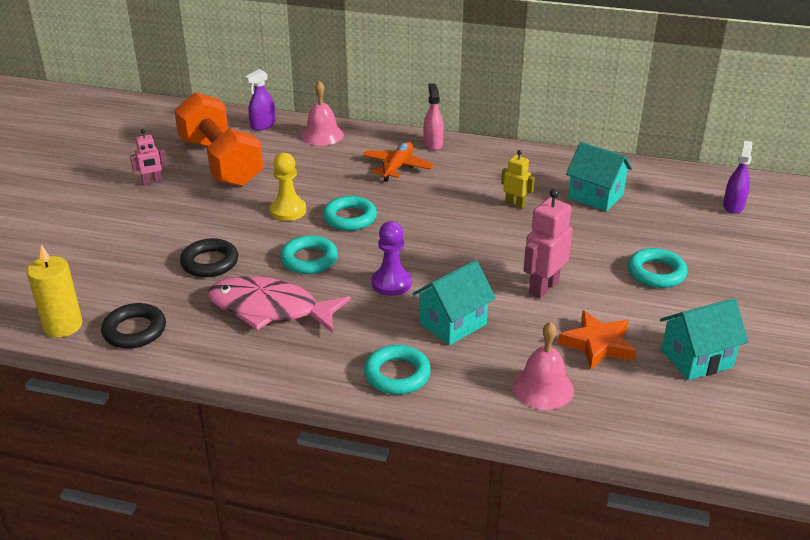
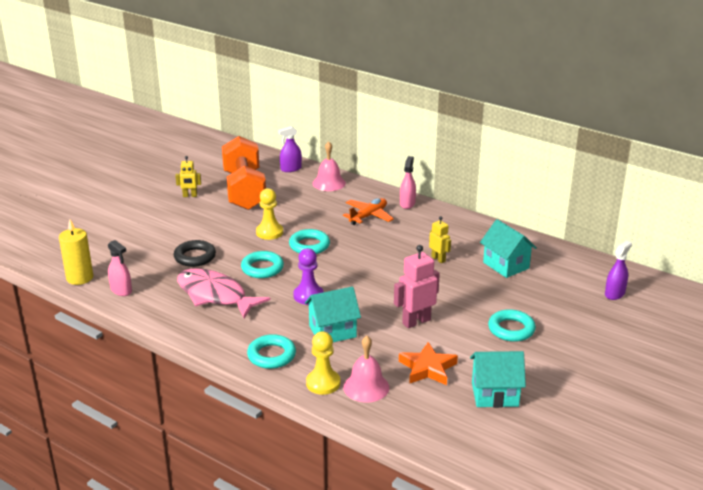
camera: 20 degrees right, 5 degrees down
black ring [101,303,166,349] -> pink spray bottle [108,240,132,296]
pink robot [130,129,167,186] -> yellow robot [175,156,201,197]
none -> yellow pawn [306,331,340,395]

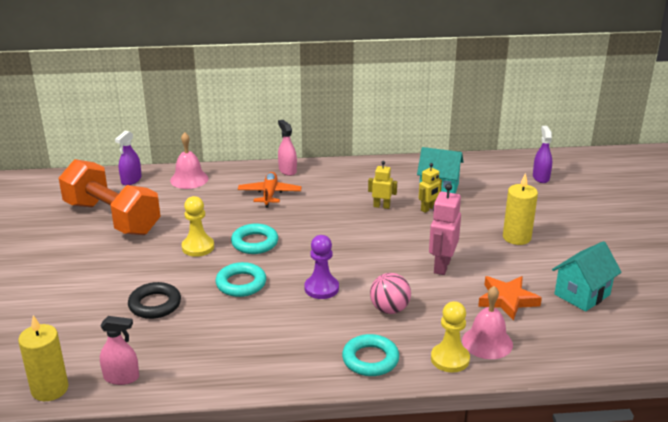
camera: 40 degrees left, 0 degrees up
yellow robot [175,156,201,197] -> yellow robot moved to [419,163,442,213]
pink fish [177,268,270,318] -> none
turquoise house [305,287,361,342] -> pink ball [370,273,411,314]
turquoise ring [488,309,536,342] -> yellow candle [503,173,538,245]

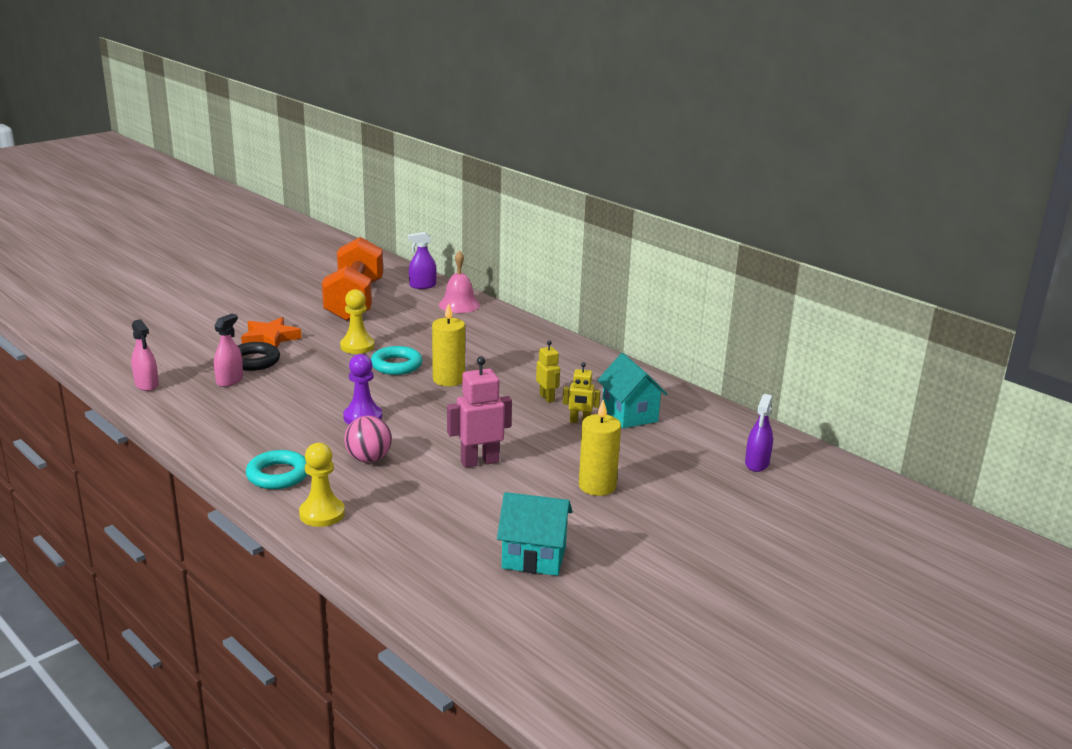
camera: 50 degrees right, 5 degrees down
yellow candle [18,315,69,401] -> yellow candle moved to [432,303,465,386]
turquoise ring [216,262,266,297] -> none
orange plane [238,172,302,208] -> none
pink spray bottle [278,120,297,176] -> pink spray bottle moved to [214,313,243,387]
pink bell [462,286,513,359] -> none
orange star [478,276,542,321] -> orange star moved to [241,317,302,348]
purple spray bottle [533,126,552,183] -> purple spray bottle turned 150 degrees clockwise [745,394,773,472]

